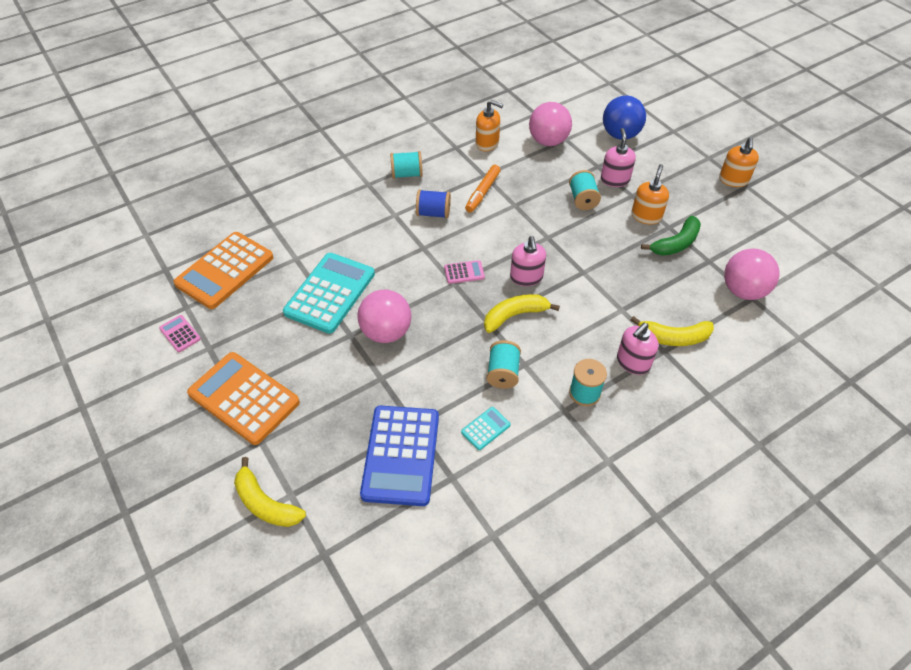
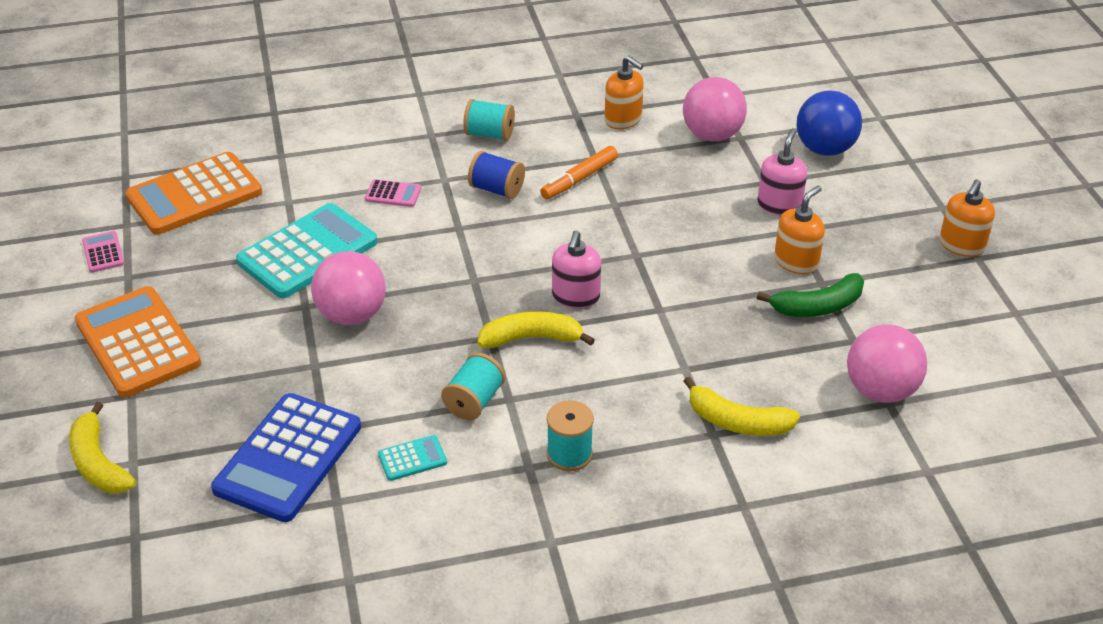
camera: 20 degrees right, 10 degrees down
pink calculator [444,260,485,284] -> pink calculator moved to [365,179,421,207]
turquoise spool [569,170,601,210] -> none
pink soap dispenser [617,323,659,375] -> none

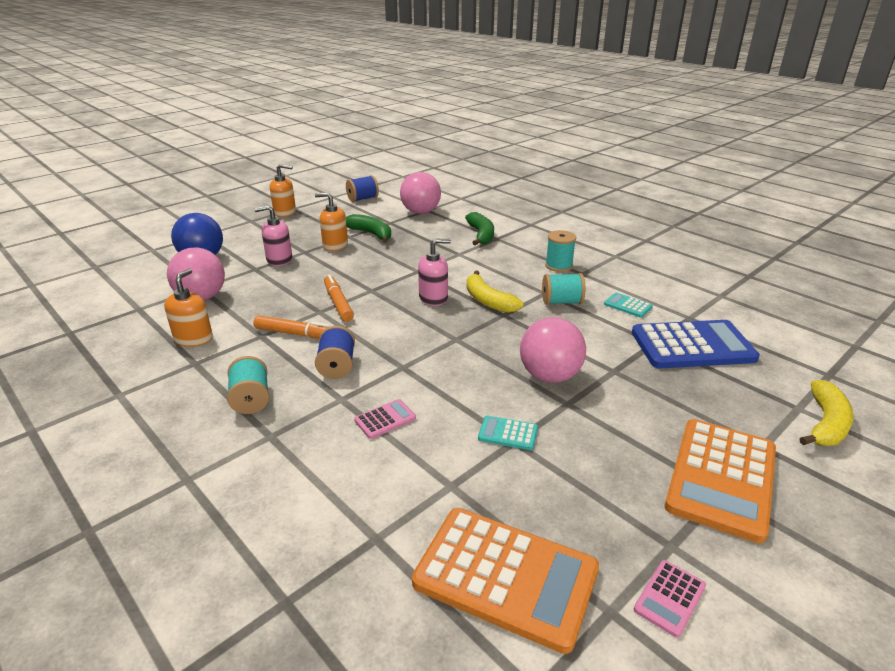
camera: 120 degrees left, 10 degrees down
turquoise calculator [236,203,378,298] -> turquoise calculator [478,416,538,450], size x0.43
pink calculator [365,179,421,207] -> pink calculator turned 75 degrees clockwise [354,399,416,439]
yellow banana [683,377,800,436] -> green banana [465,212,494,245]
none -> orange marker [324,274,354,322]
none -> blue spool [346,175,379,202]

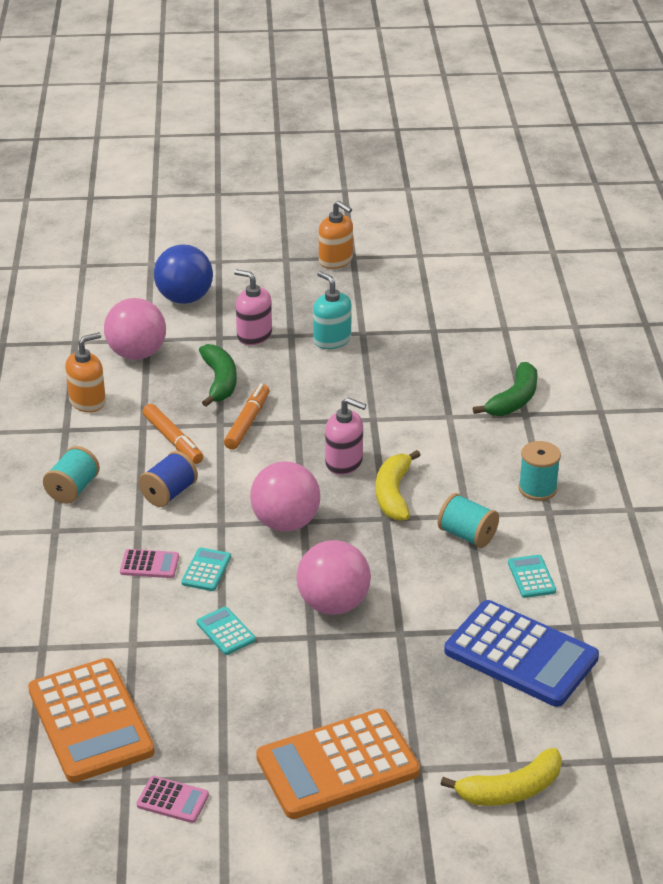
camera: 40 degrees right, 5 degrees up
orange soap dispenser [315,192,348,251] -> turquoise soap dispenser [313,271,352,349]
blue spool [346,175,379,202] -> none
green banana [346,214,391,243] -> green banana moved to [199,344,237,407]
pink ball [400,172,441,214] -> pink ball moved to [250,461,320,532]
pink calculator [634,560,706,638] -> pink calculator turned 150 degrees counterclockwise [136,776,209,823]
none -> turquoise calculator [181,547,231,591]

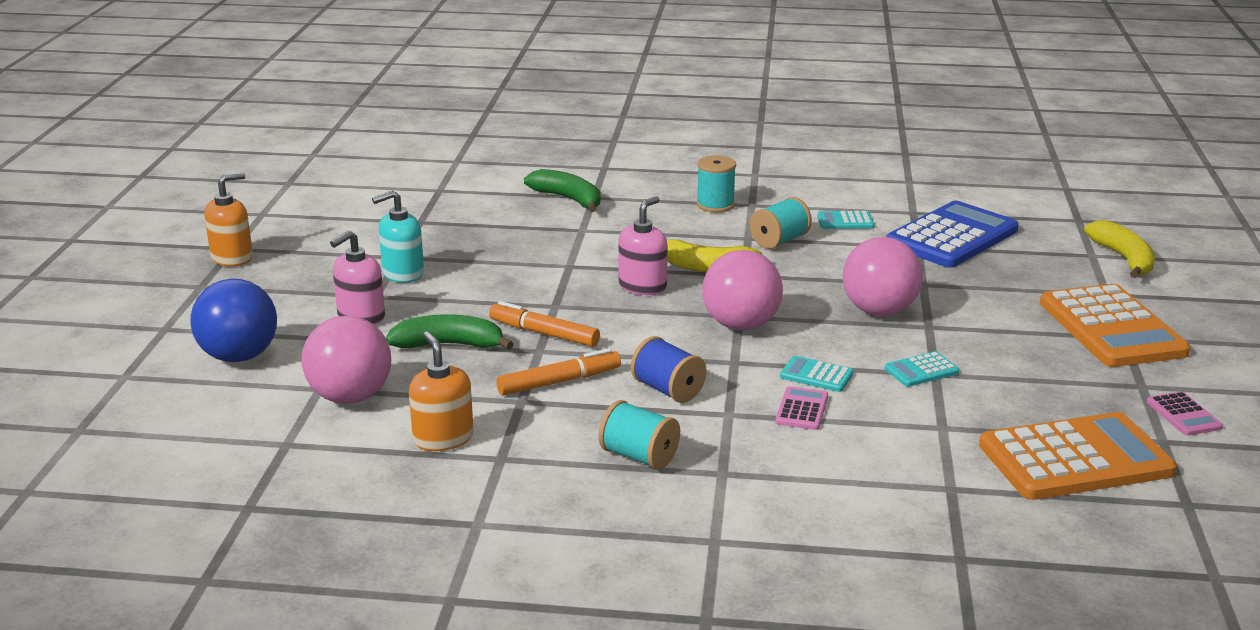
camera: 80 degrees left, 10 degrees down
pink calculator [136,776,209,823] -> pink calculator turned 135 degrees clockwise [1147,391,1223,436]

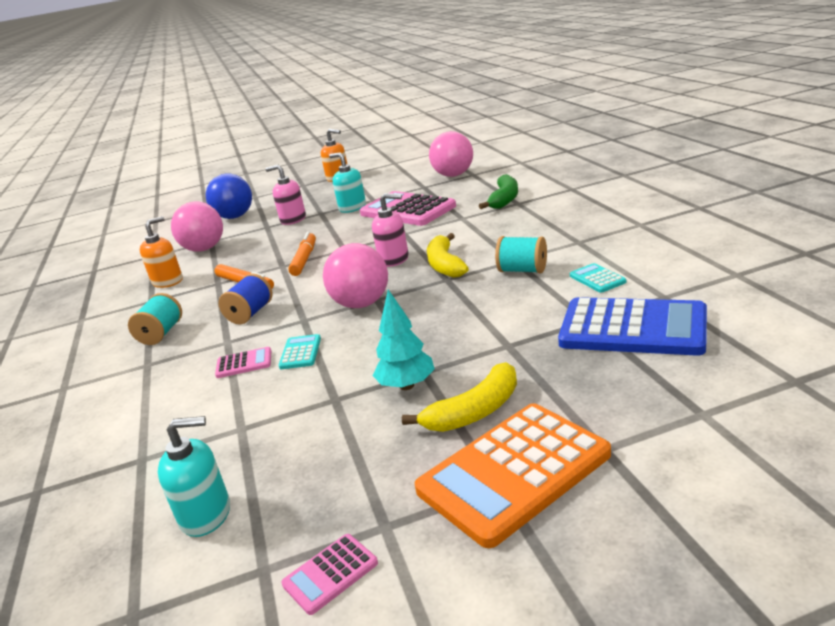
camera: 70 degrees right, 0 degrees up
green banana [386,314,514,350] -> none
turquoise spool [696,155,736,212] -> none
pink ball [843,237,923,316] -> pink ball moved to [429,131,473,177]
turquoise calculator [885,351,960,387] -> none
orange calculator [979,412,1177,500] -> turquoise soap dispenser [158,416,230,537]
yellow banana [1084,220,1155,278] -> yellow banana moved to [402,362,517,432]
none -> pink calculator [360,191,456,226]
none -> turquoise tree [373,289,435,390]

